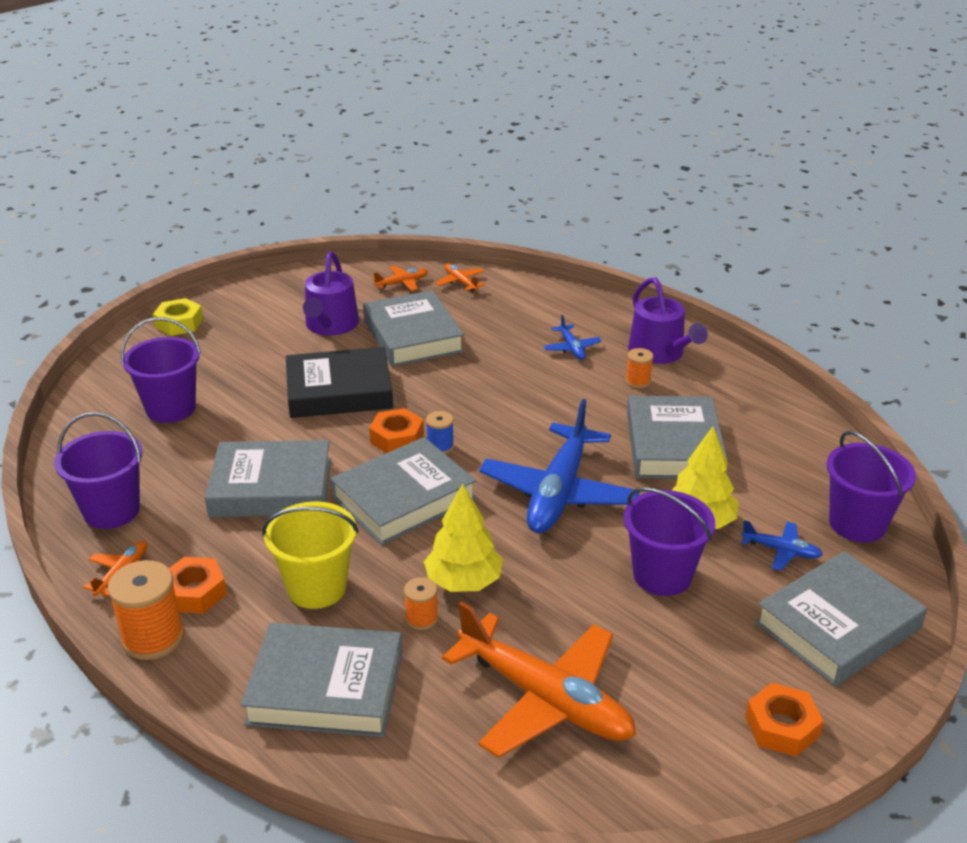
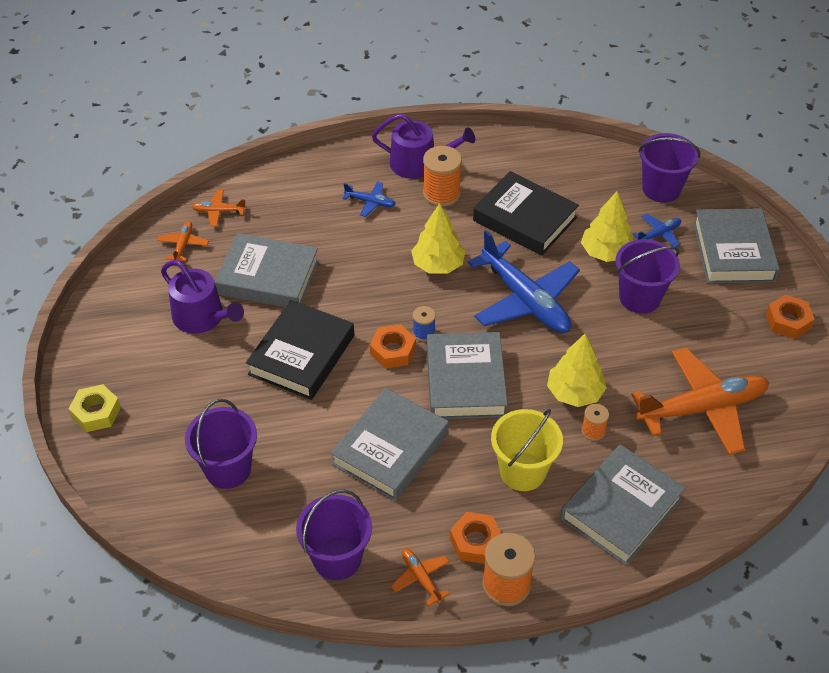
camera: 55 degrees left, 15 degrees up
orange spool [626,348,653,388] -> orange spool [423,146,462,207], size x1.84
grey book [627,395,728,479] -> black book [473,171,579,256]
none -> yellow tree [411,203,465,274]

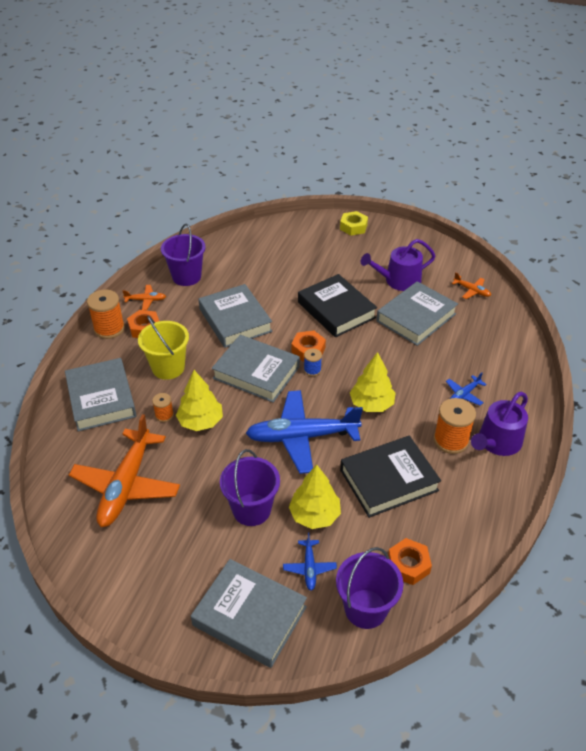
camera: 120 degrees right, 5 degrees down
purple bucket [185,399,257,489] -> none
orange plane [192,190,247,226] -> none
orange nut [766,295,815,339] -> orange nut moved to [388,538,432,585]

